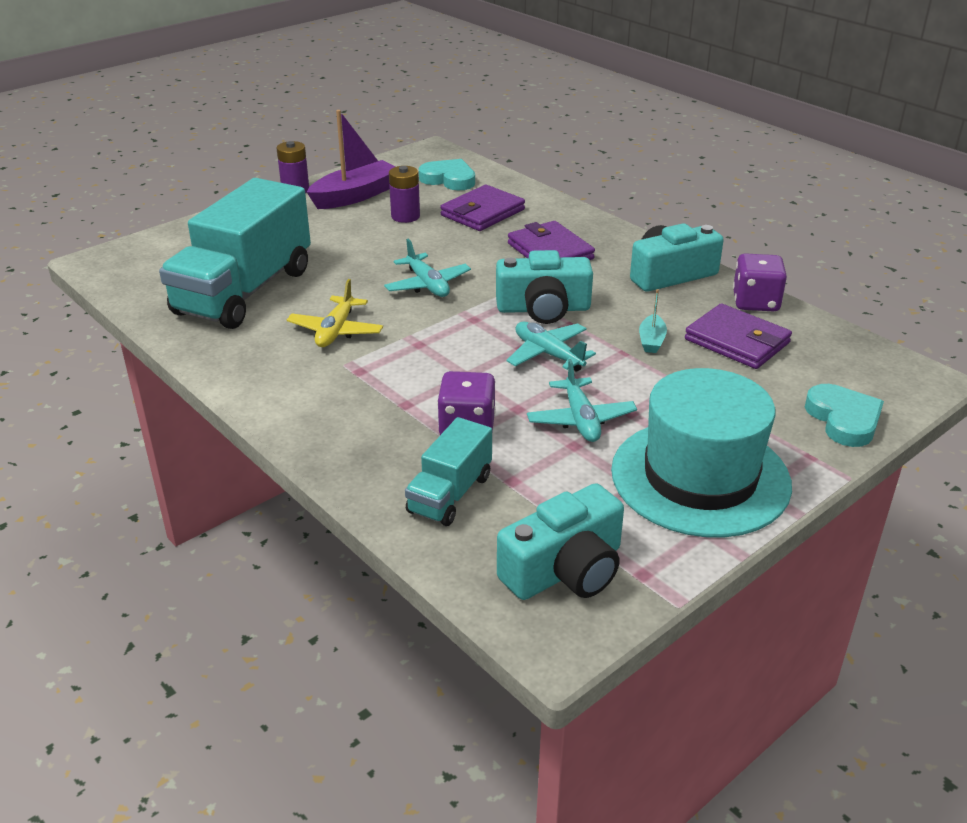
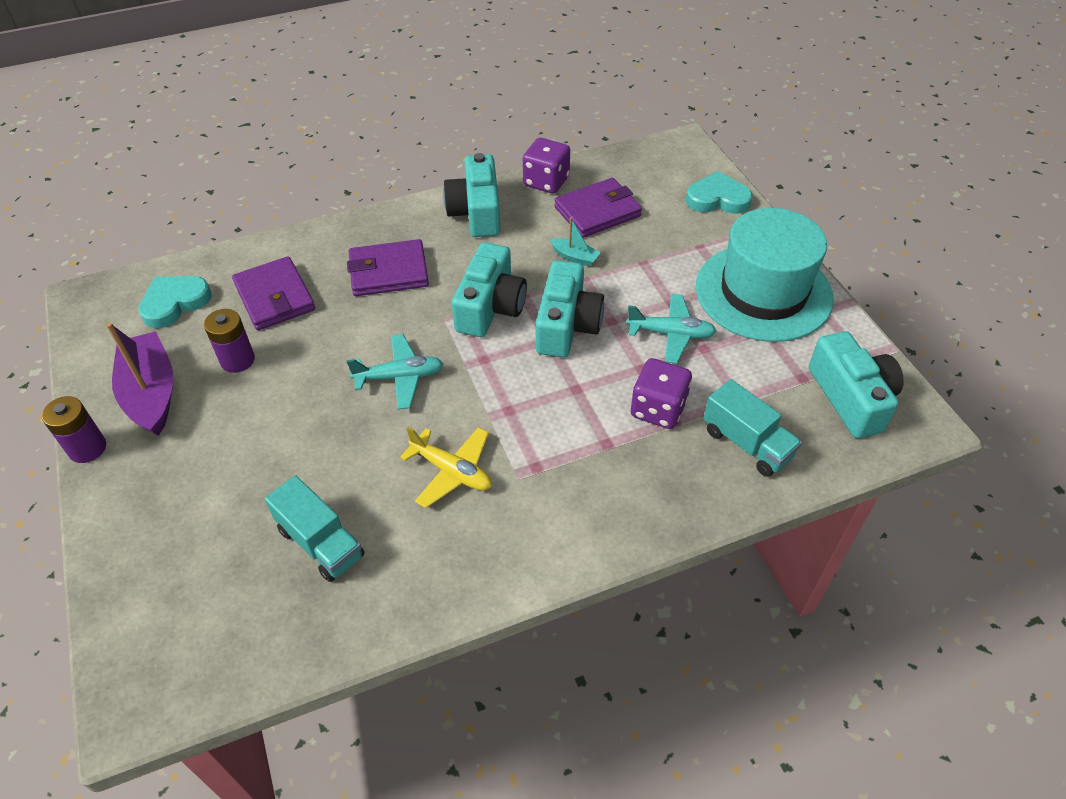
camera: 70 degrees left, 15 degrees up
turquoise truck [159,178,311,329] -> turquoise truck [265,475,365,582], size x0.50
turquoise plane [507,321,596,372] -> turquoise camera [536,260,604,357]

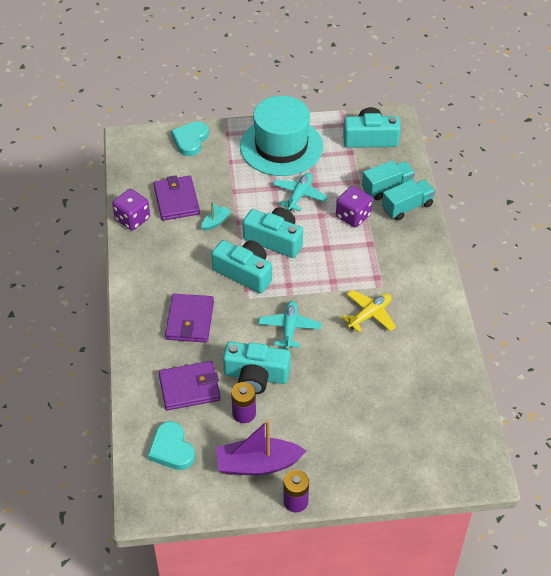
camera: 75 degrees left, 0 degrees up
turquoise truck [265,475,365,582] -> turquoise truck moved to [382,180,435,221]
turquoise camera [443,153,500,237] -> turquoise camera moved to [223,342,291,394]

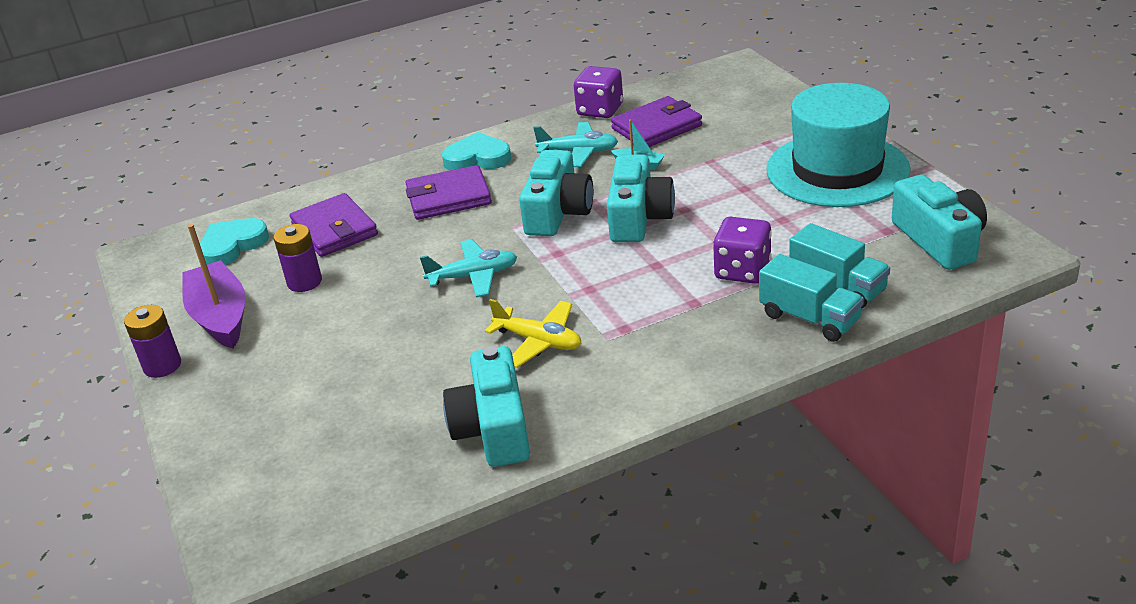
camera: 75 degrees right, 15 degrees down
turquoise heart [171,122,209,156] -> turquoise heart moved to [442,132,511,170]
turquoise camera [223,342,291,394] -> turquoise camera moved to [443,346,530,467]
turquoise plane [273,173,328,211] -> turquoise plane moved to [533,122,618,167]

